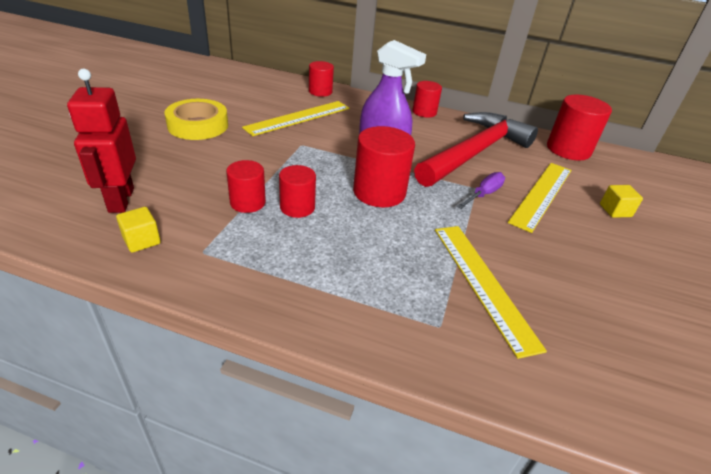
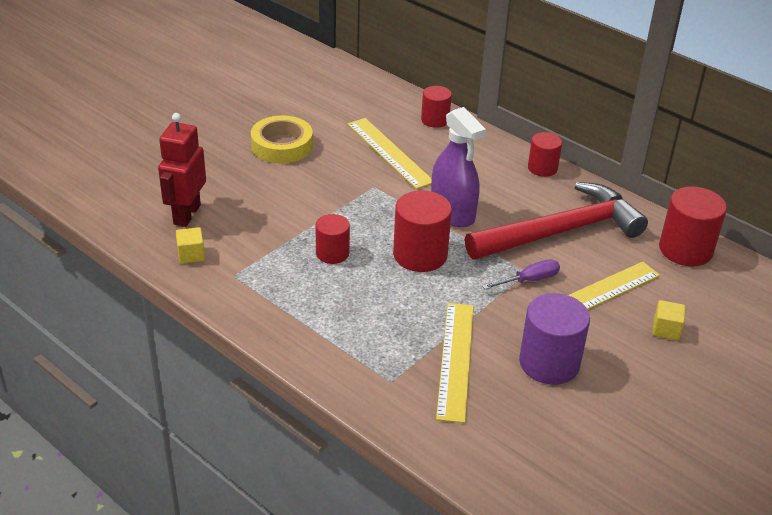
camera: 25 degrees right, 0 degrees up
red cylinder [226,160,266,213] -> none
yellow ruler [242,101,350,136] -> yellow ruler turned 75 degrees clockwise [348,118,432,189]
none -> purple cylinder [519,293,590,385]

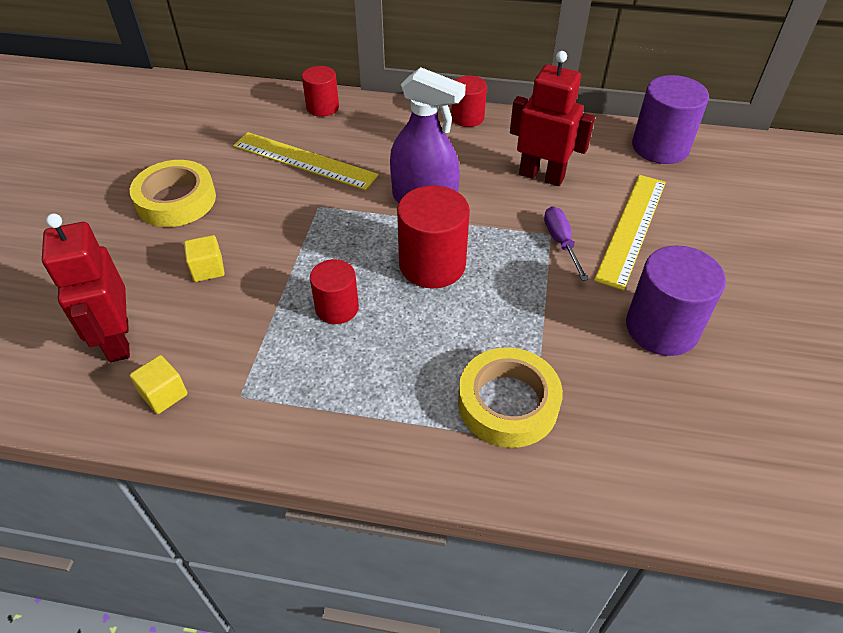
camera: 30 degrees left, 10 degrees up
yellow ruler [436,303,474,423] -> none
red hammer [465,182,648,260] -> red robot [510,51,595,186]
purple screwdriver [482,259,560,289] -> purple screwdriver turned 45 degrees counterclockwise [544,206,588,281]
yellow cube [652,300,686,340] -> yellow cube moved to [184,235,225,282]
red cylinder [659,186,727,266] -> purple cylinder [632,75,709,164]
none -> yellow tape [458,347,563,448]

